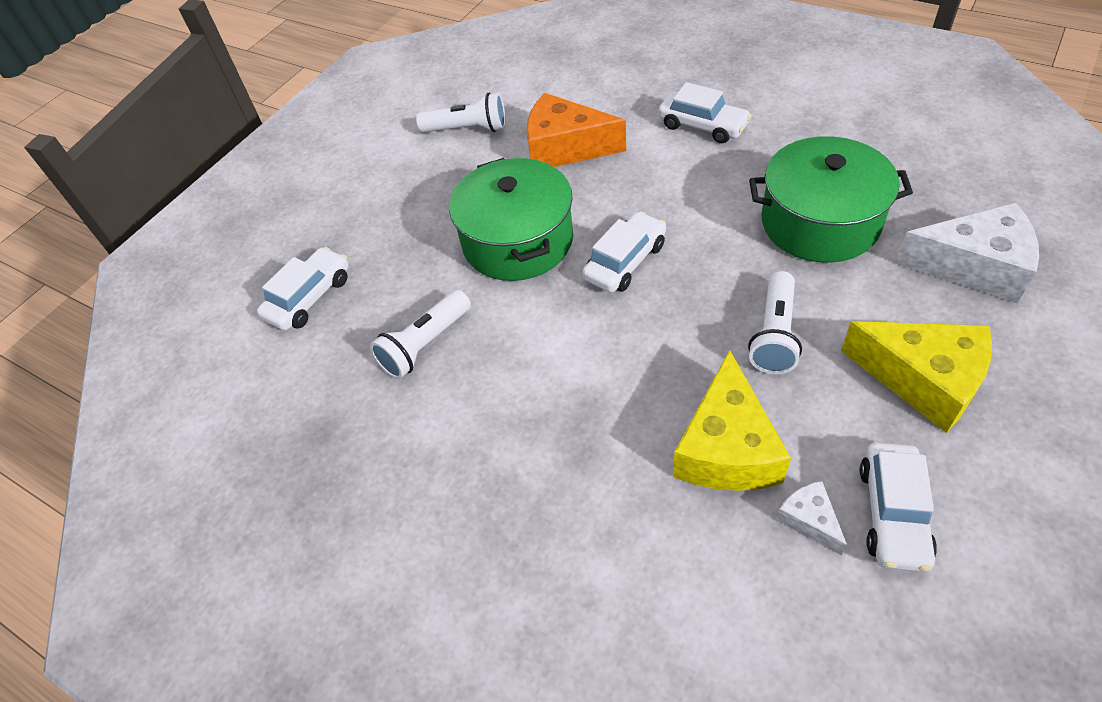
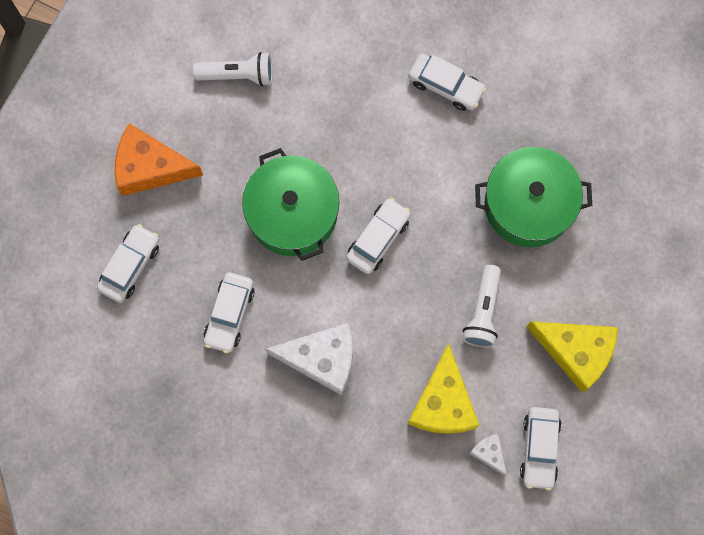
camera: 10 degrees left, 25 degrees up
white flashlight [370,290,471,379] -> white car [204,272,255,353]
orange cheese [527,93,626,167] -> orange cheese moved to [115,123,203,196]
white cheese [895,202,1039,303] -> white cheese moved to [265,323,353,395]

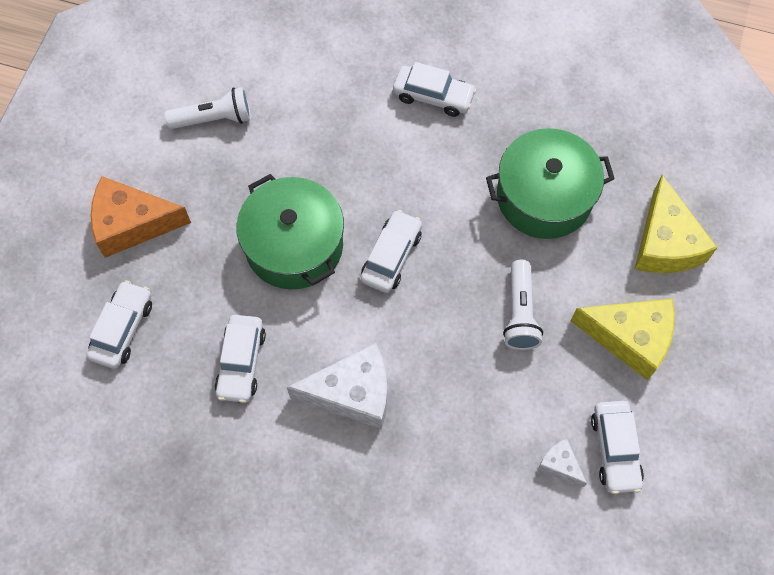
camera: 10 degrees left, 10 degrees down
yellow cheese [408,343,479,434] -> yellow cheese moved to [635,175,717,273]

